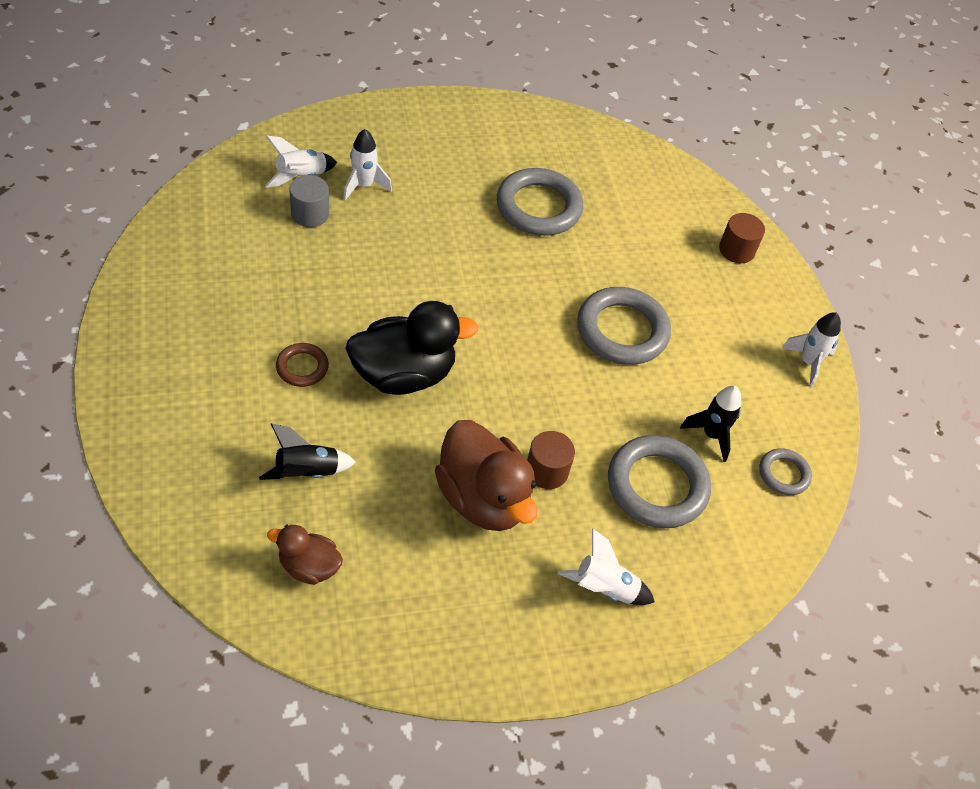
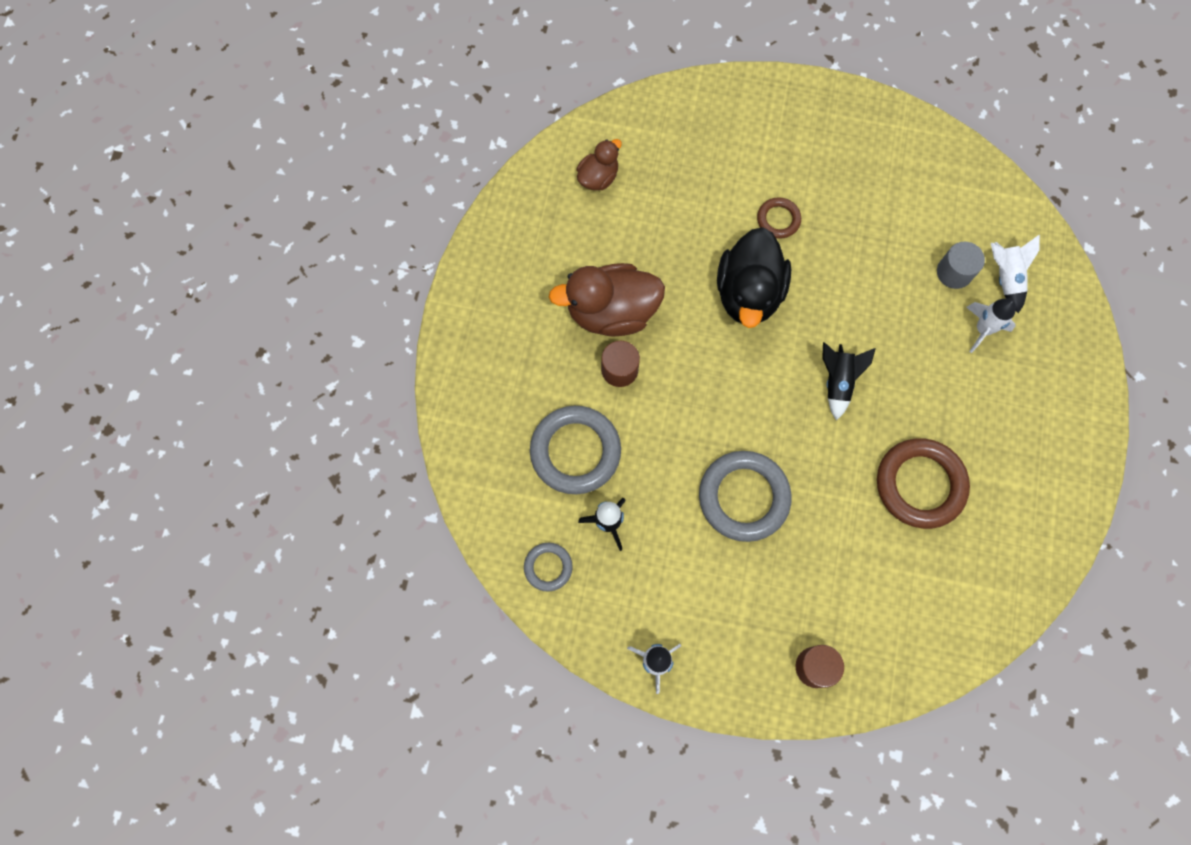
camera: 120 degrees right, 20 degrees up
black rocket [259,424,356,480] -> black rocket moved to [822,342,876,421]
grey ring [497,168,583,236] -> brown ring [877,439,970,529]
white rocket [558,528,655,605] -> none

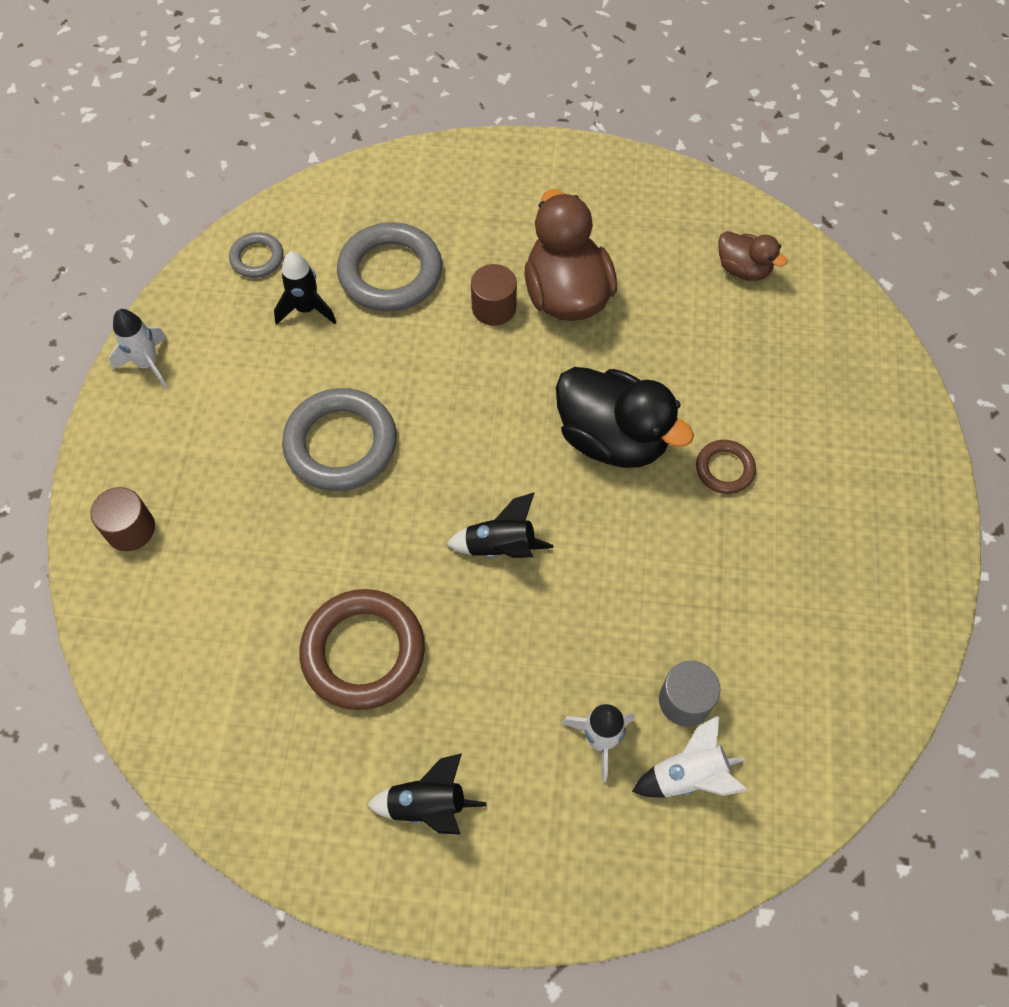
camera: 85 degrees right, 10 degrees down
black duck [717,227,791,328] -> black duck turned 150 degrees counterclockwise [556,367,694,468]
none -> black rocket [367,753,486,835]

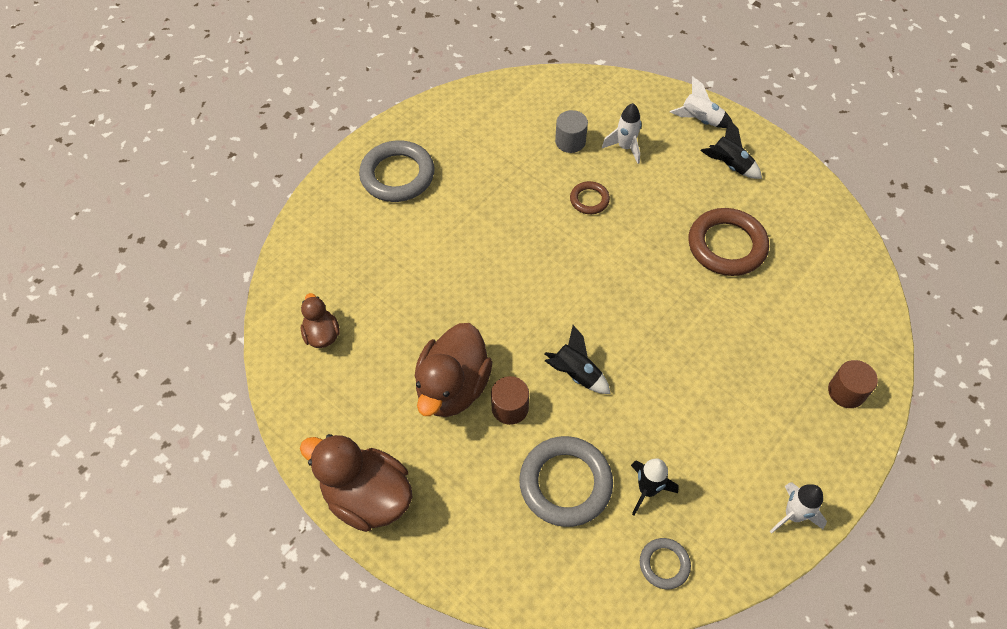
camera: 145 degrees left, 5 degrees down
grey ring [282,388,397,491] -> grey ring moved to [359,140,435,202]
black rocket [446,492,553,558] -> black rocket moved to [544,325,610,394]
black duck [556,367,694,468] -> none
white rocket [632,715,748,797] -> white rocket moved to [670,76,732,128]
brown ring [696,440,756,494] -> brown ring moved to [570,181,610,214]
none -> brown duck [300,434,412,532]

